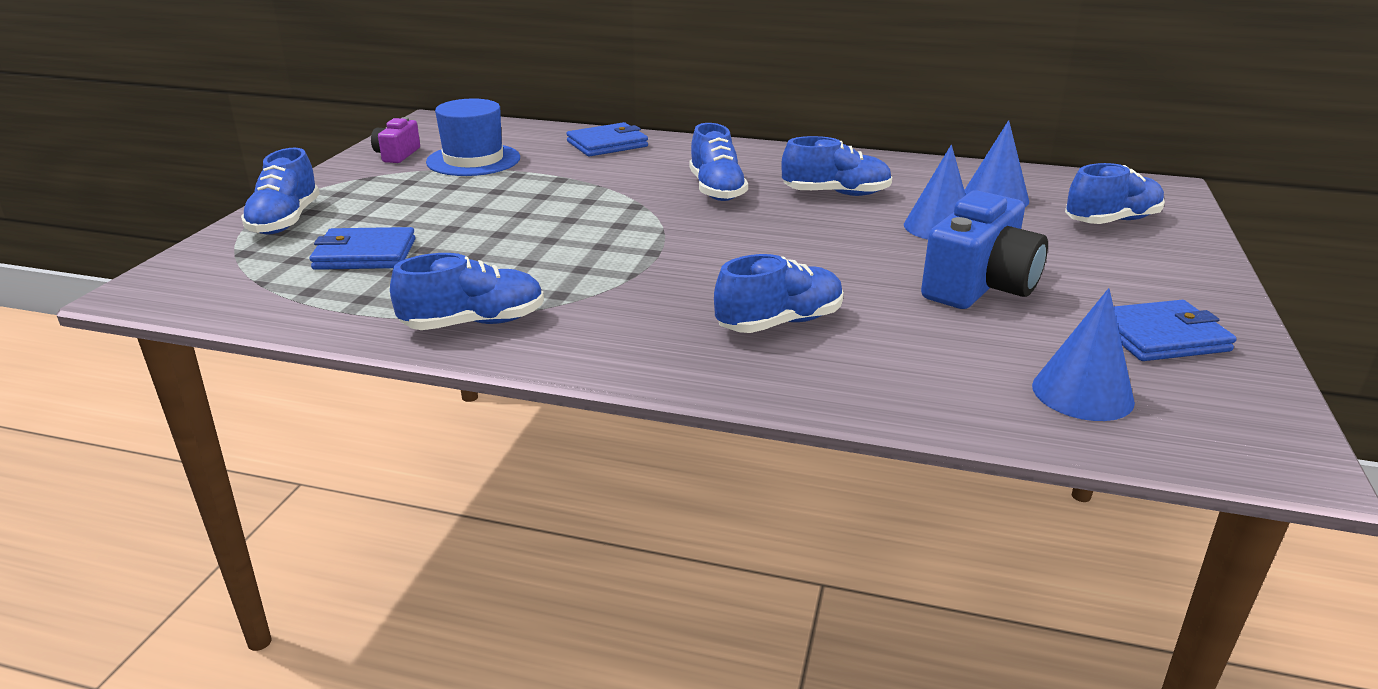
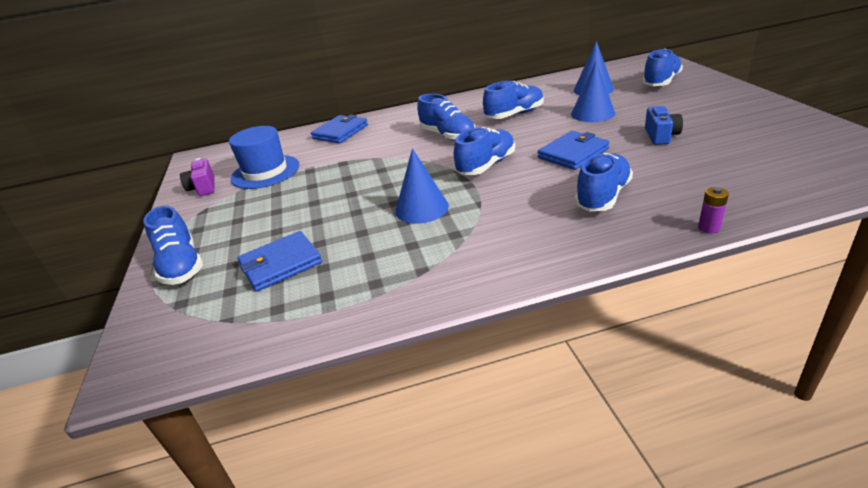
camera: 25 degrees left, 5 degrees up
blue shoe [390,253,544,330] -> blue shoe moved to [454,127,515,175]
blue camera [921,190,1048,309] -> blue camera [645,106,683,145], size x0.53
blue cone [1032,288,1135,421] -> blue cone moved to [395,148,449,224]
blue wallet [1113,300,1237,361] -> blue wallet moved to [538,131,610,170]
none -> purple battery [698,187,729,233]

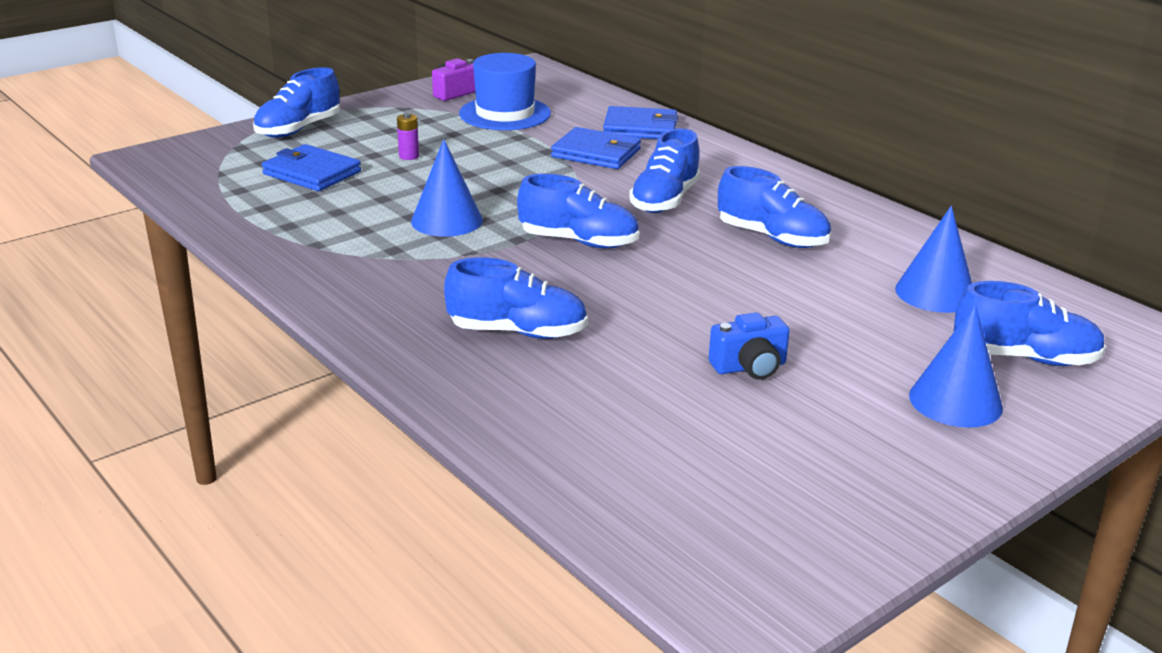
camera: 60 degrees right, 5 degrees down
blue wallet [538,131,610,170] -> blue wallet moved to [551,127,641,169]
blue cone [571,62,615,122] -> blue cone moved to [909,304,1003,428]
purple battery [698,187,729,233] -> purple battery moved to [397,113,419,160]

